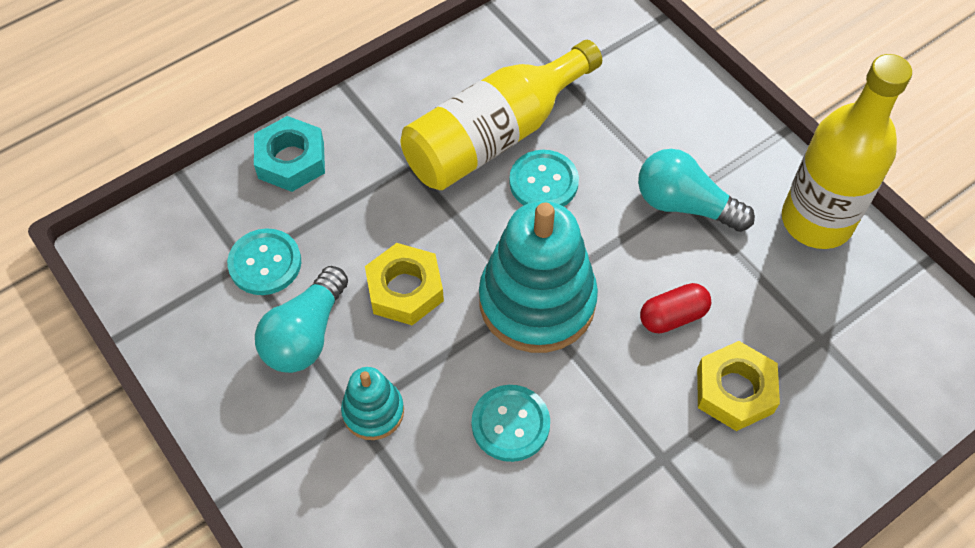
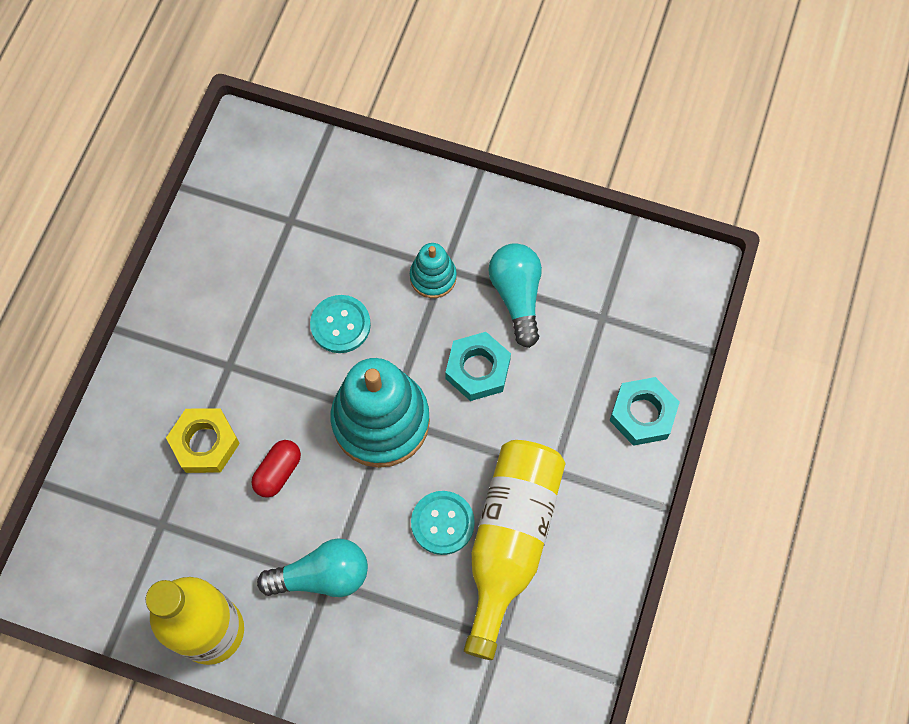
camera: 145 degrees right, 10 degrees up
turquoise button [227,228,301,295] -> none
yellow nut [365,243,444,325] -> turquoise nut [445,332,511,401]

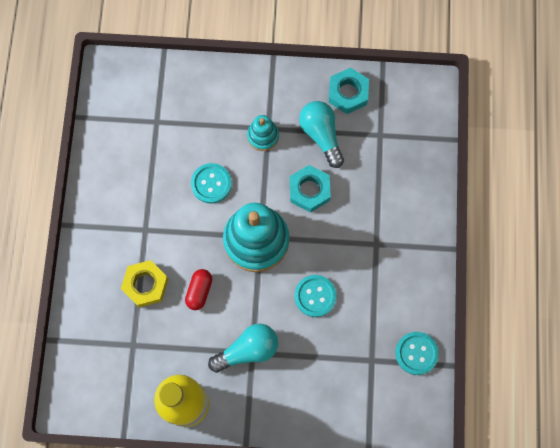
camera: 15 degrees left, 5 degrees up
yellow bottle [464,440,566,660] -> none
turquoise nut [610,377,680,446] -> turquoise nut moved to [329,68,369,114]
none -> turquoise button [395,332,439,375]

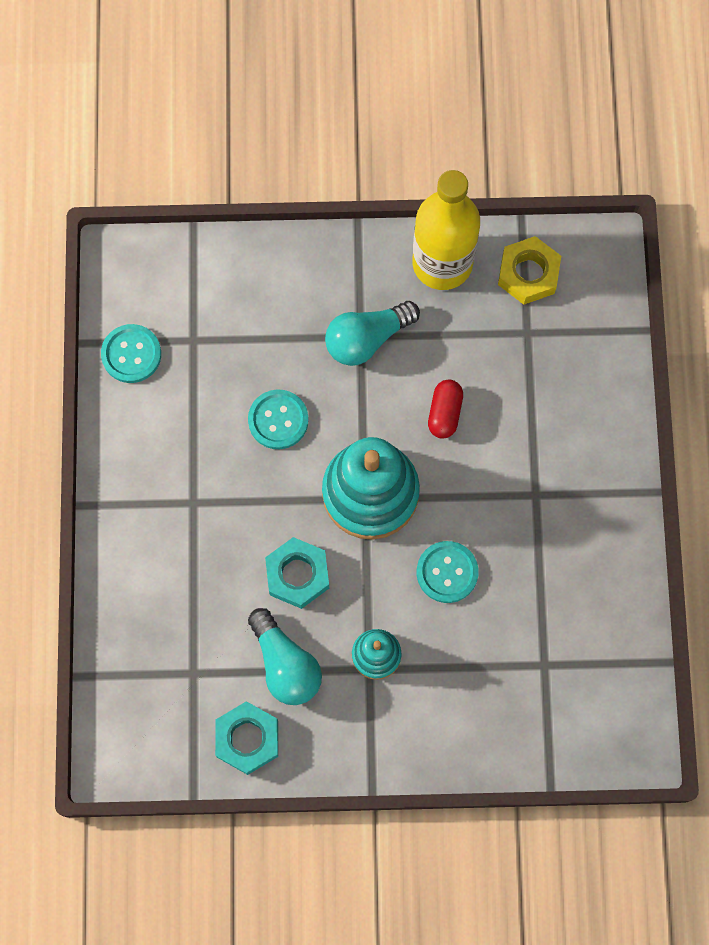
camera: 175 degrees right, 0 degrees up
yellow nut [121,260,169,308] -> yellow nut moved to [498,236,561,305]

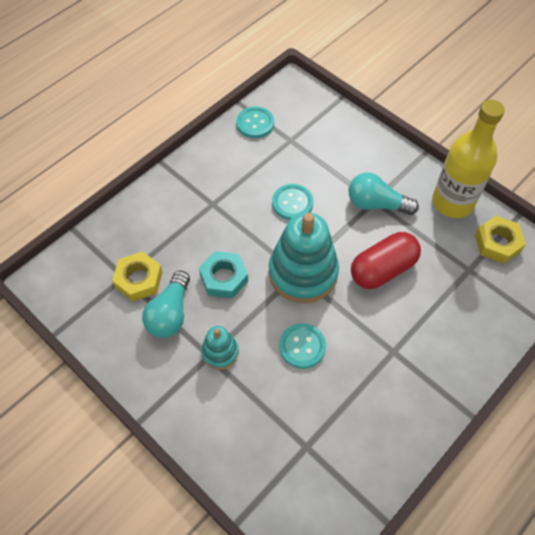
camera: 45 degrees right, 15 degrees down
turquoise nut [215,701,278,775] -> none
red capsule [428,380,463,439] -> red capsule [351,232,421,289], size x1.75
none -> yellow nut [112,252,162,302]

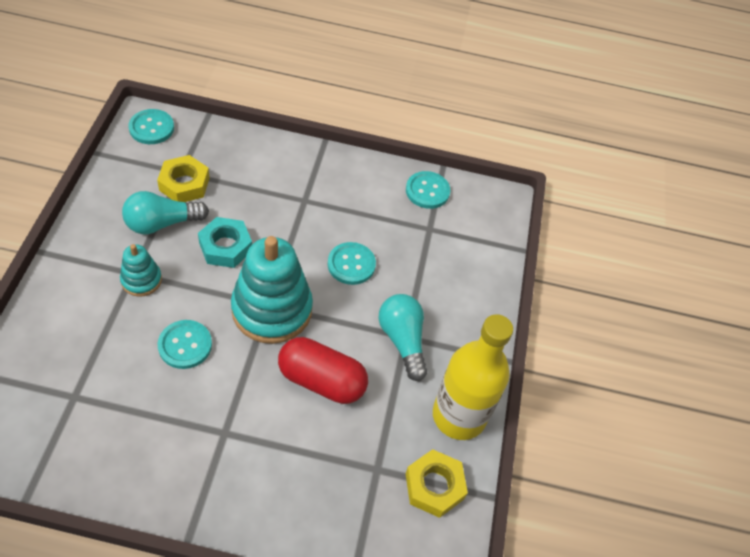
camera: 50 degrees right, 5 degrees down
none -> turquoise button [128,109,174,144]

